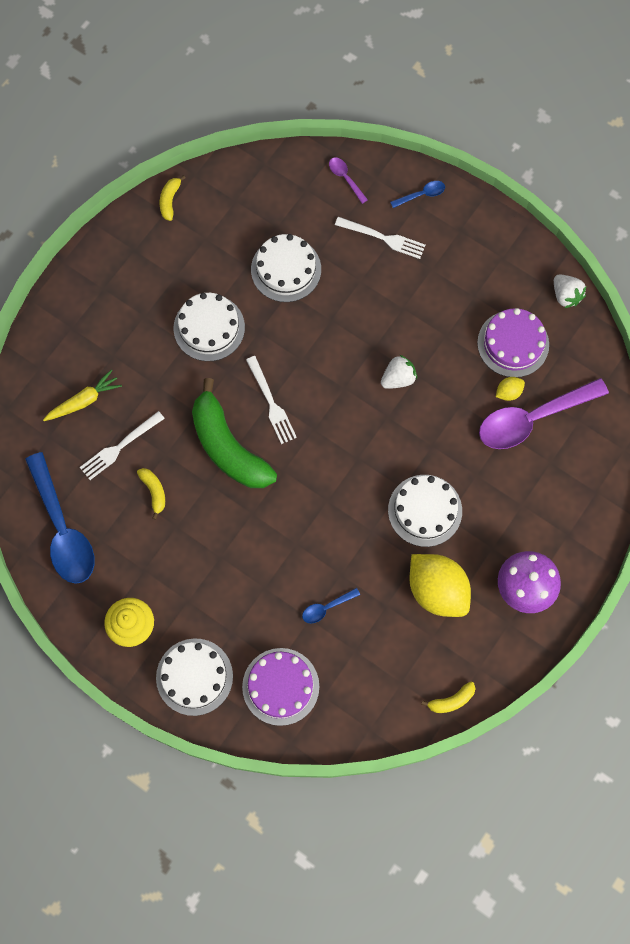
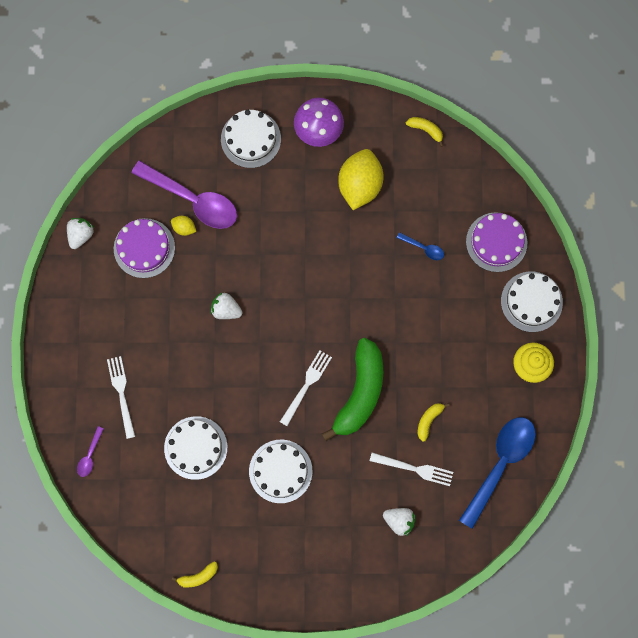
camera: 125 degrees left, 5 degrees up
yellow carrot [43,370,122,421] -> white strawberry [383,508,416,536]
white cake [388,475,462,547] -> white cake moved to [221,110,281,168]
blue spoon [390,181,445,208] -> none

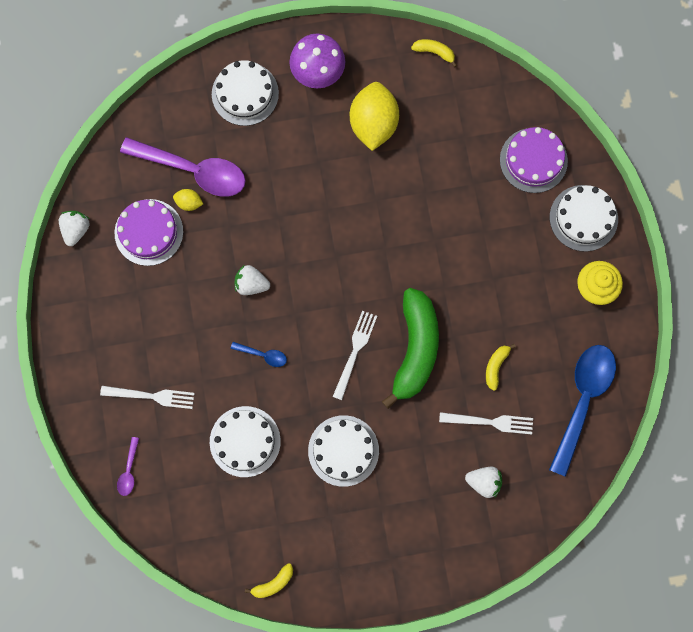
camera: 10 degrees left, 0 degrees up
white fork [107,356,135,439] -> white fork turned 120 degrees clockwise [100,386,195,409]
blue spoon [397,232,444,260] -> blue spoon moved to [231,342,287,367]

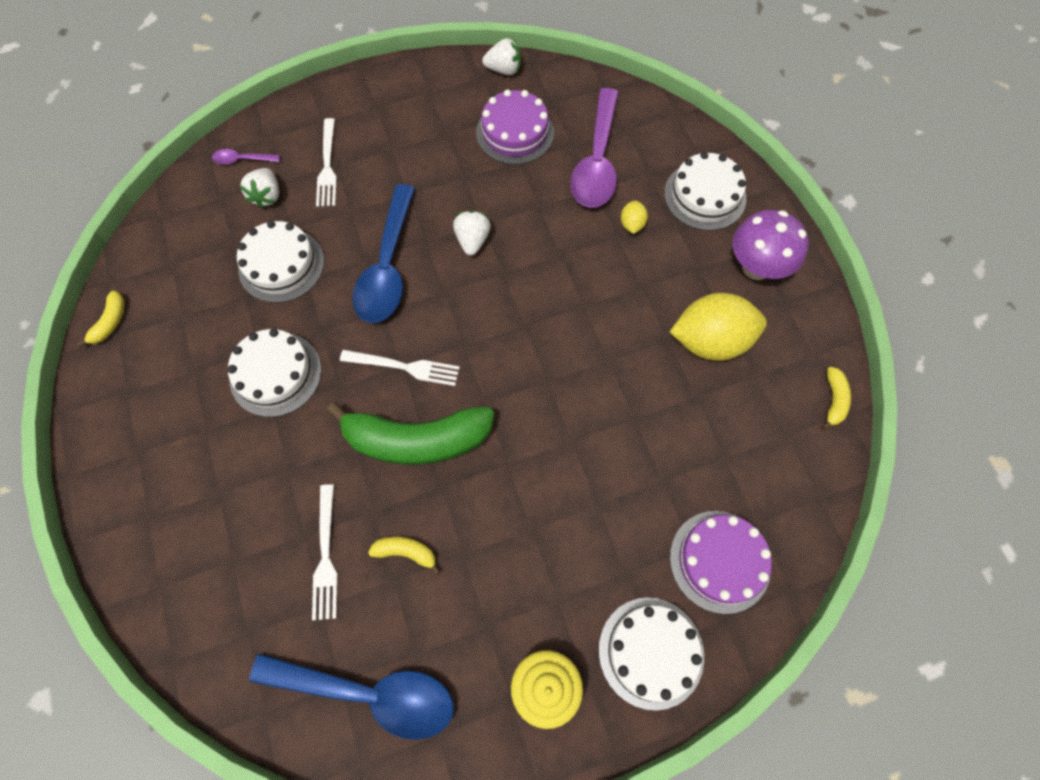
camera: 80 degrees right, 10 degrees down
yellow lemon [173,189,203,211] -> yellow lemon moved to [621,200,648,234]
blue spoon [231,342,287,367] -> blue spoon [352,184,415,323], size x2.33
yellow banana [245,563,293,598] -> yellow banana turned 120 degrees counterclockwise [77,291,125,347]
white strawberry [465,467,502,498] -> white strawberry moved to [240,168,279,208]

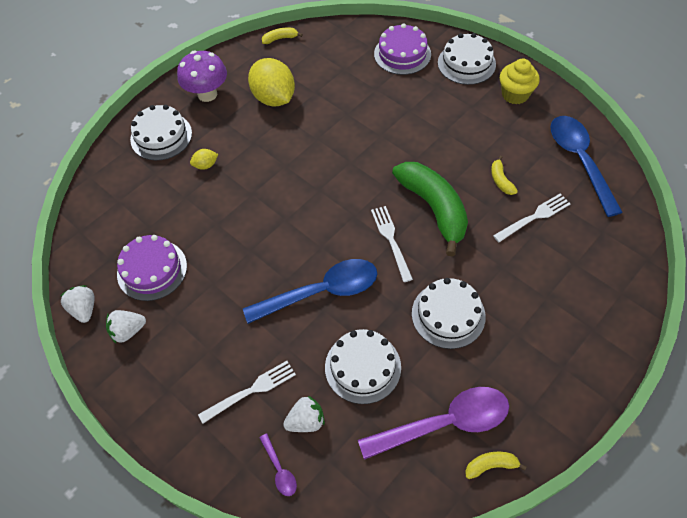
camera: 115 degrees left, 10 degrees down
white strawberry [453,211,491,256] -> white strawberry moved to [106,310,146,343]
purple spoon [570,88,619,208] -> purple spoon moved to [358,387,509,460]

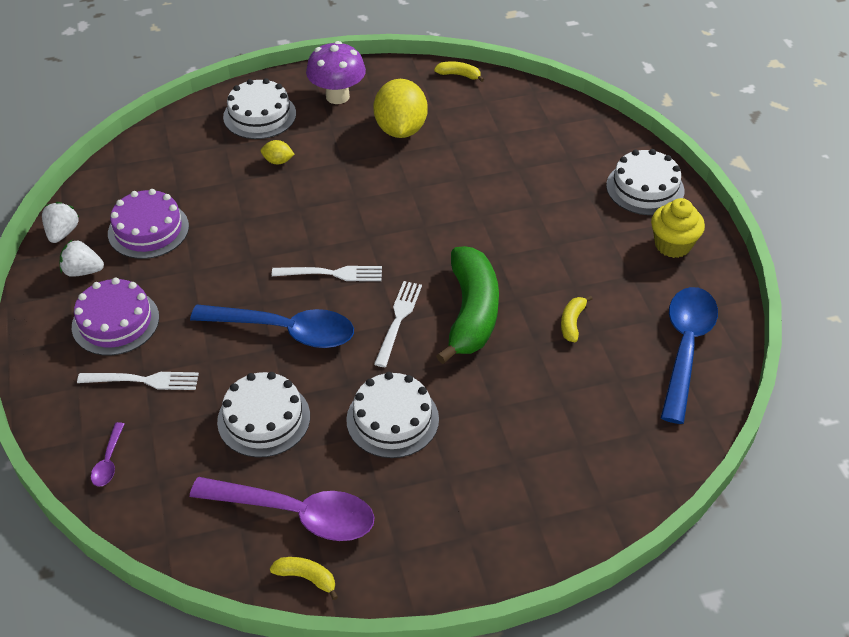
camera: 30 degrees right, 10 degrees down
white strawberry [283,395,325,432] -> none
purple cake [374,23,431,75] -> purple cake moved to [72,278,159,356]
white fork [493,194,570,242] -> white fork moved to [272,266,382,281]

